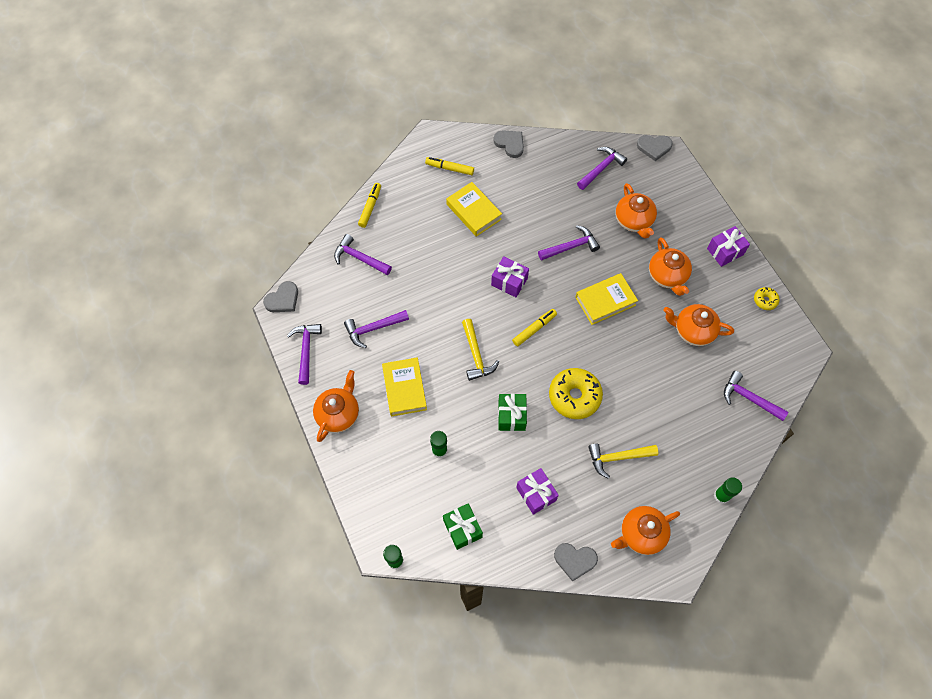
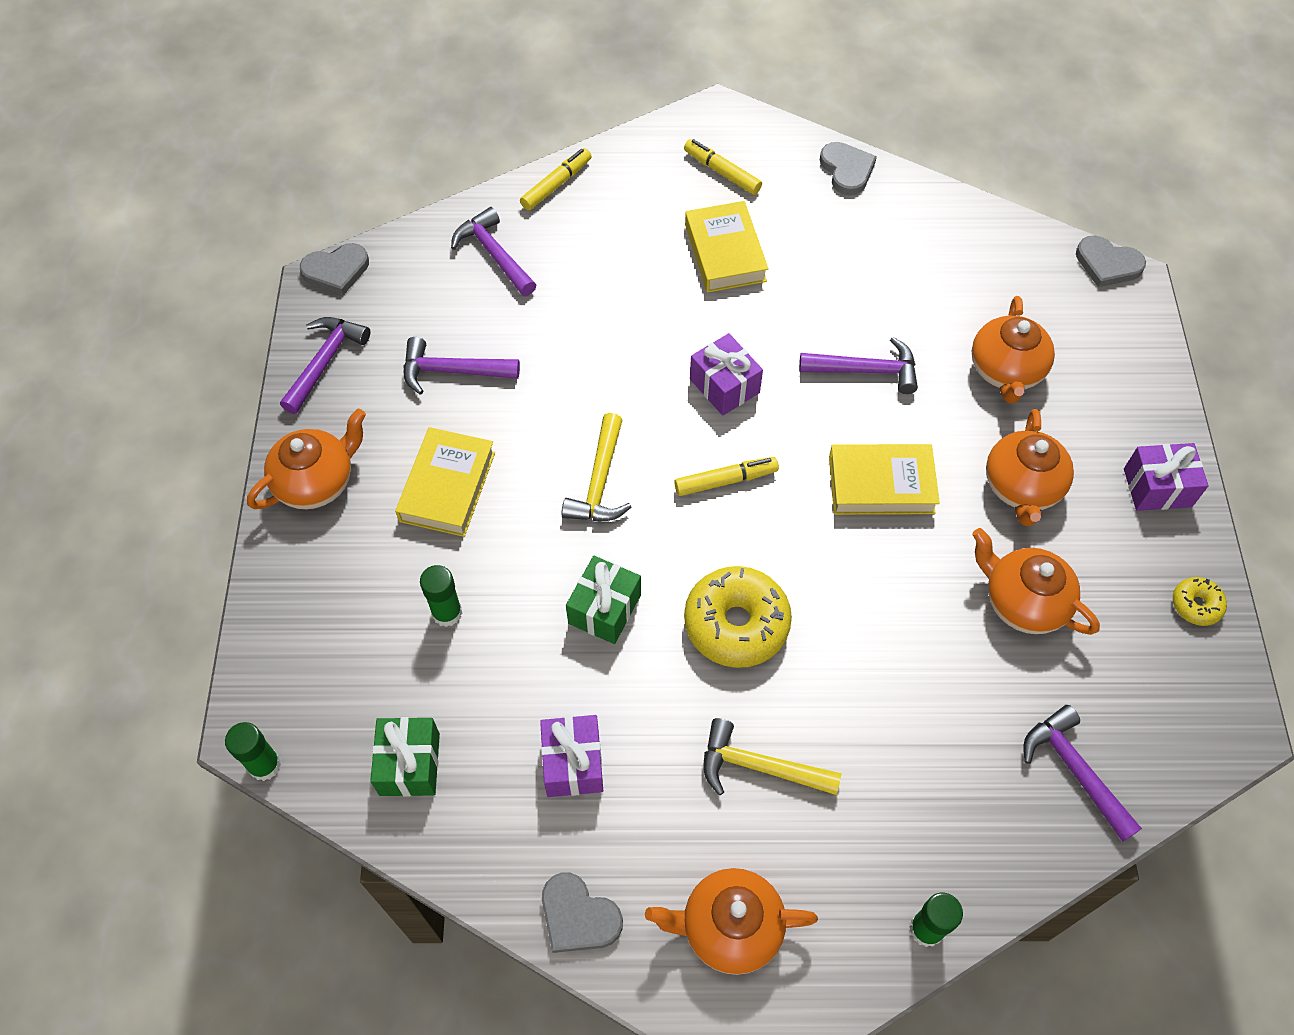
camera: 25 degrees right, 5 degrees down
purple hammer [577,147,627,190] -> none

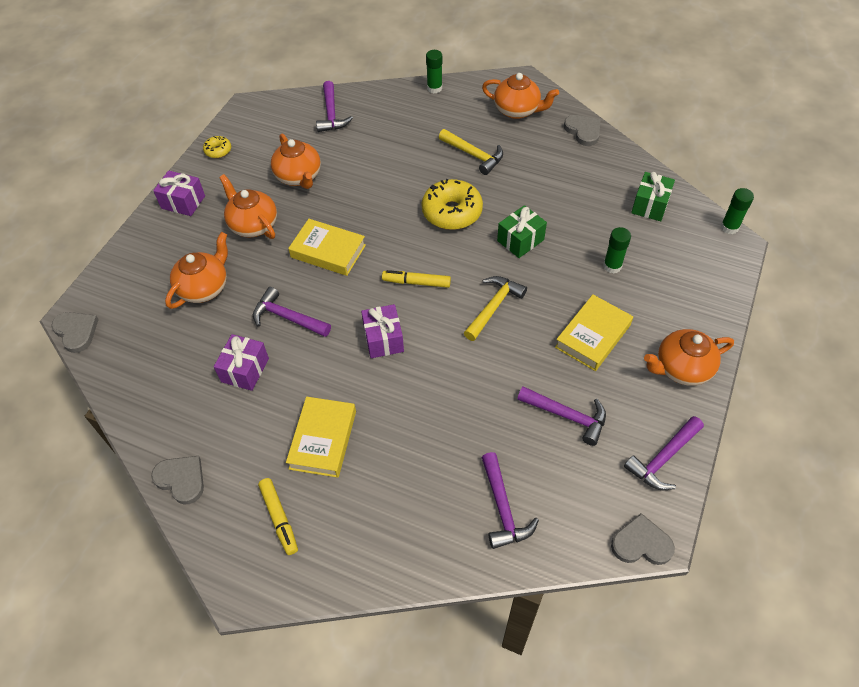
camera: 155 degrees left, 5 degrees down
yellow marker [520,148,592,210] -> none
purple gift [540,715,603,797] -> purple gift moved to [214,334,269,391]
grey heart [820,142,877,195] -> grey heart turned 120 degrees clockwise [151,456,204,504]
orange teapot [986,409,1074,526] -> orange teapot turned 75 degrees counterclockwise [219,174,277,239]

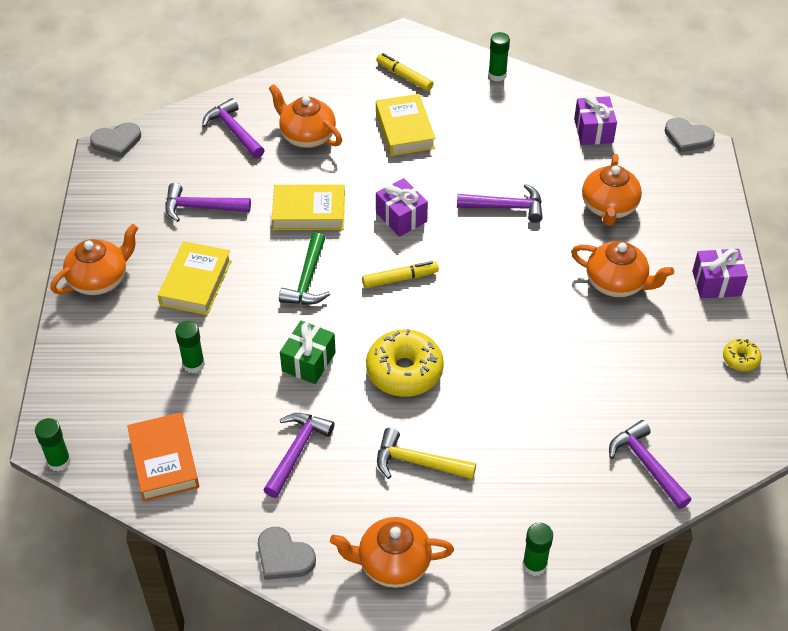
camera: 155 degrees right, 5 degrees down
grey heart [151,456,204,504] -> green glue stick [488,32,510,81]
purple gift [214,334,269,391] -> purple gift moved to [574,95,617,145]
orange teapot [271,134,321,189] -> orange teapot moved to [269,84,342,148]
yellow book [288,219,366,276] -> yellow book moved to [272,184,345,230]
yellow hammer [464,276,527,341] -> green hammer [279,232,330,305]
purple hammer [624,416,704,490] -> purple hammer moved to [263,413,335,498]
green gift [631,172,675,221] -> orange book [127,412,199,501]

